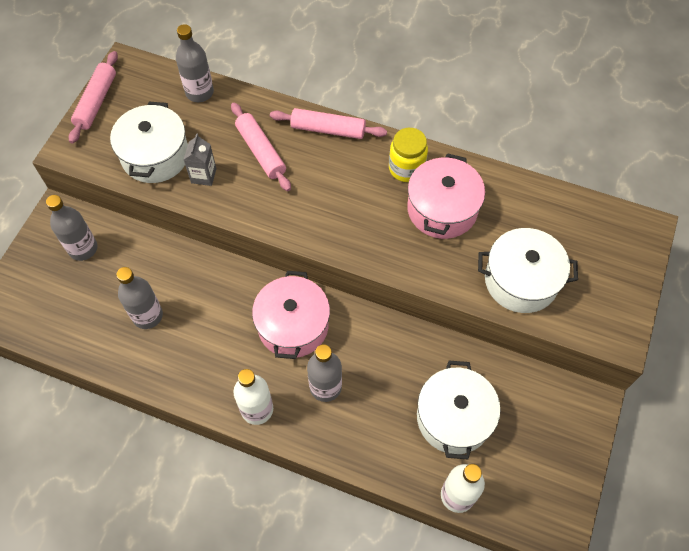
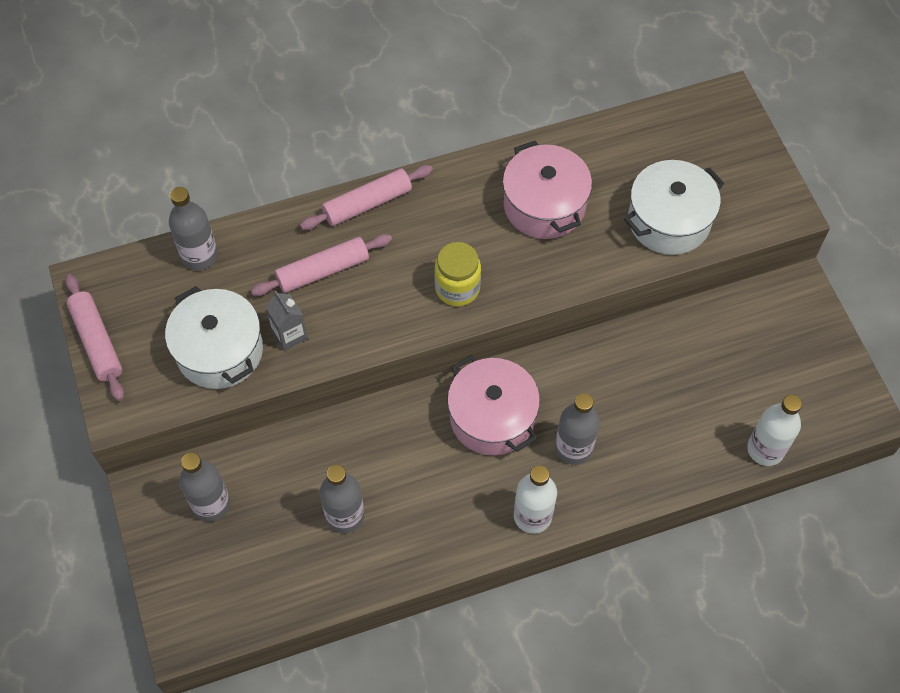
camera: 40 degrees left, 0 degrees up
pink rolling pin [231,103,291,191] -> pink rolling pin turned 45 degrees counterclockwise [251,234,392,296]
yellow jar [389,128,428,182] -> yellow jar moved to [434,242,481,306]
white pot [417,361,501,459] -> none

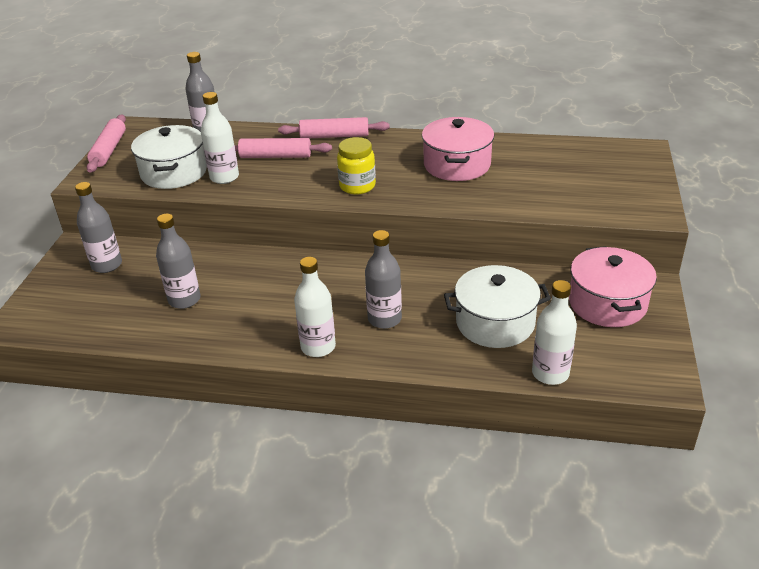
camera: 30 degrees right, 25 degrees down
grey carton [265,291,308,351] -> white bottle [201,92,239,184]
pink pot [447,355,540,455] -> pink pot moved to [569,246,657,327]
white pot [624,160,724,255] -> white pot moved to [444,265,551,348]

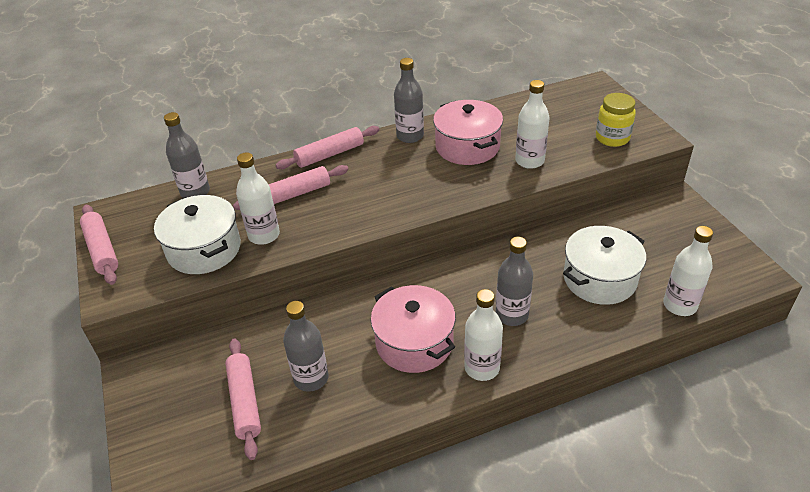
camera: 30 degrees left, 5 degrees up
grey bottle [75,182,122,273] -> grey bottle moved to [394,58,424,143]
yellow jar [337,137,376,195] -> yellow jar moved to [596,93,636,147]
pink pot [569,246,657,327] -> pink pot moved to [371,285,456,373]
none -> pink rolling pin [225,338,261,460]
none -> white bottle [515,80,550,169]

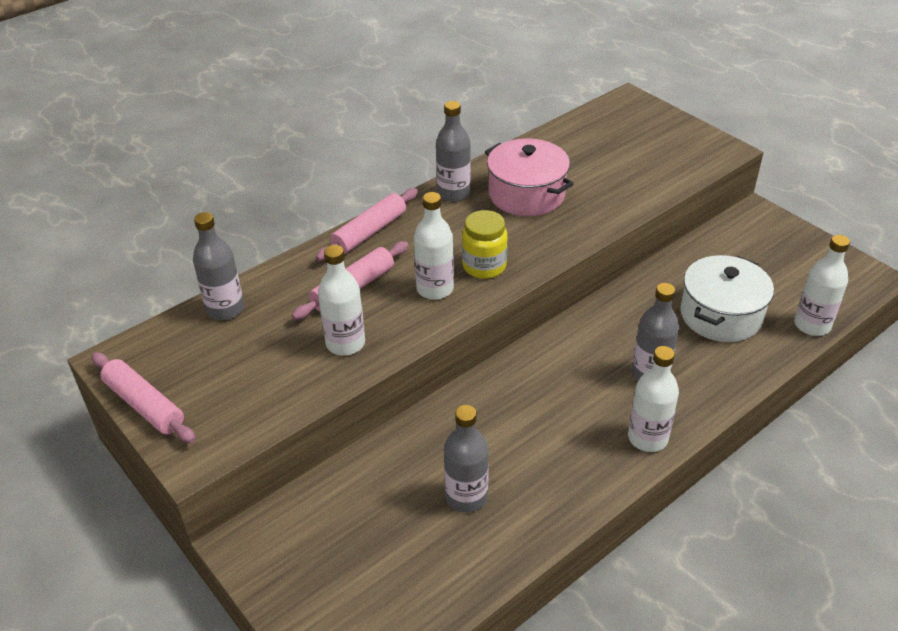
camera: 20 degrees left, 0 degrees up
white pot [154,195,241,274] -> none
pink rolling pin [225,338,261,460] -> none
pink pot [371,285,456,373] -> none
white bottle [515,80,550,169] -> white bottle moved to [414,192,454,300]
yellow jar [596,93,636,147] -> yellow jar moved to [462,210,508,279]

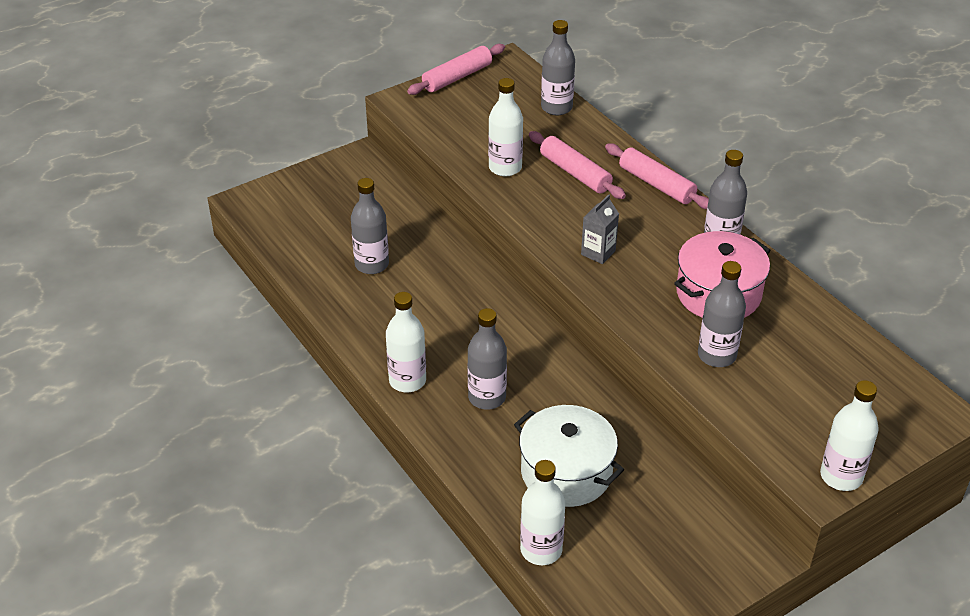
camera: 95 degrees right, 0 degrees up
white bottle [414,192,454,300] -> white bottle moved to [820,380,879,491]
yellow jar [462,210,508,279] -> grey carton [581,194,619,264]
none -> grey bottle [698,261,746,367]

